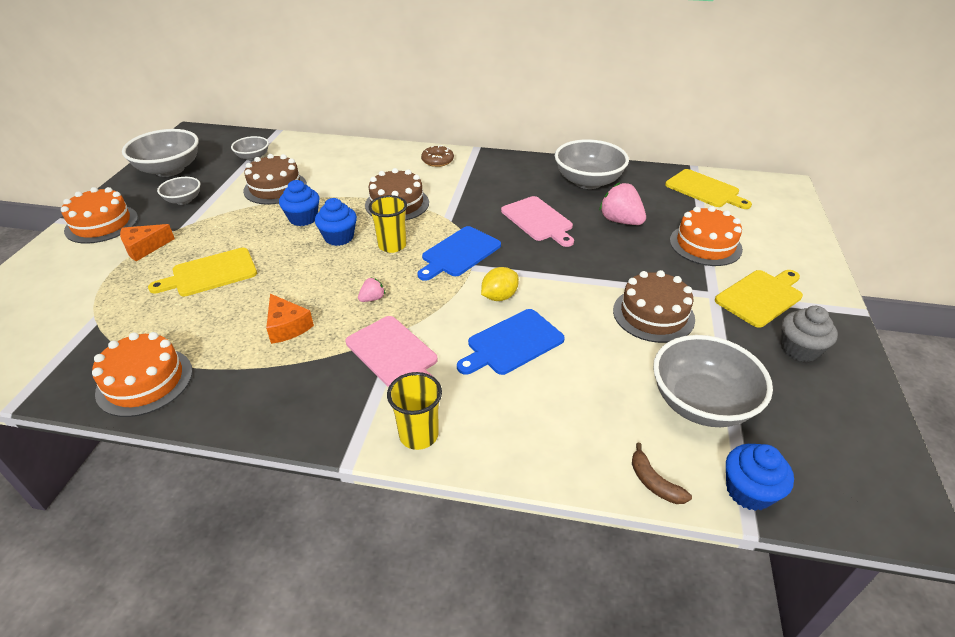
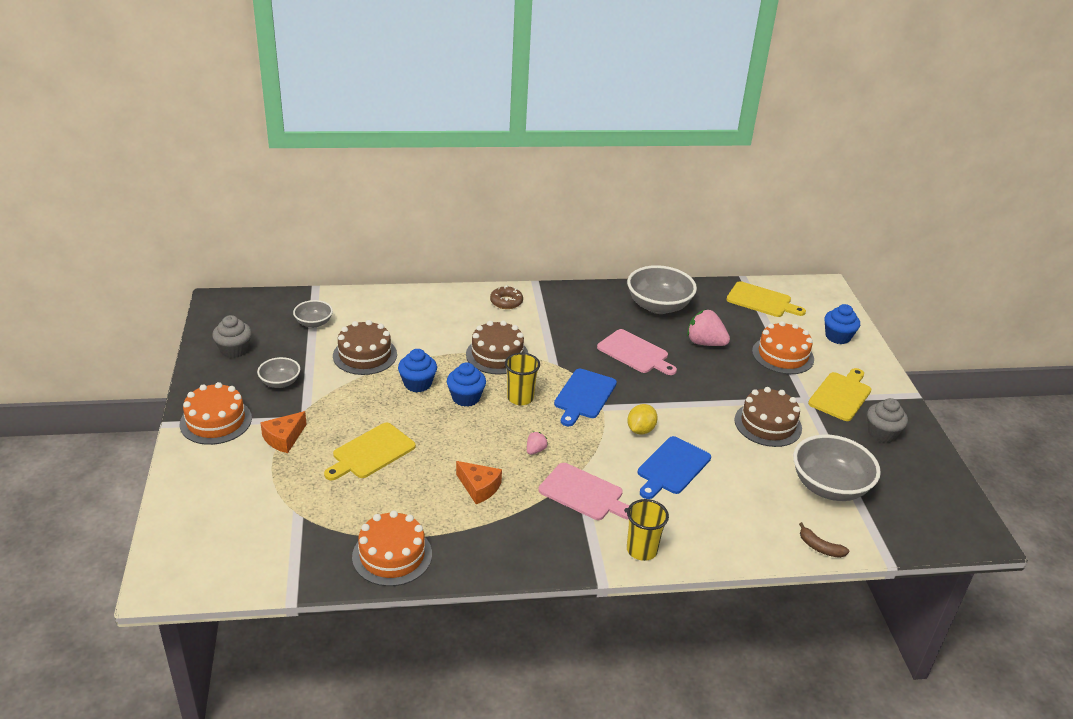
camera: 20 degrees left, 5 degrees down
grey bowl [122,129,199,177] -> grey cupcake [212,315,252,358]
blue cupcake [726,444,794,511] -> blue cupcake moved to [824,304,860,344]

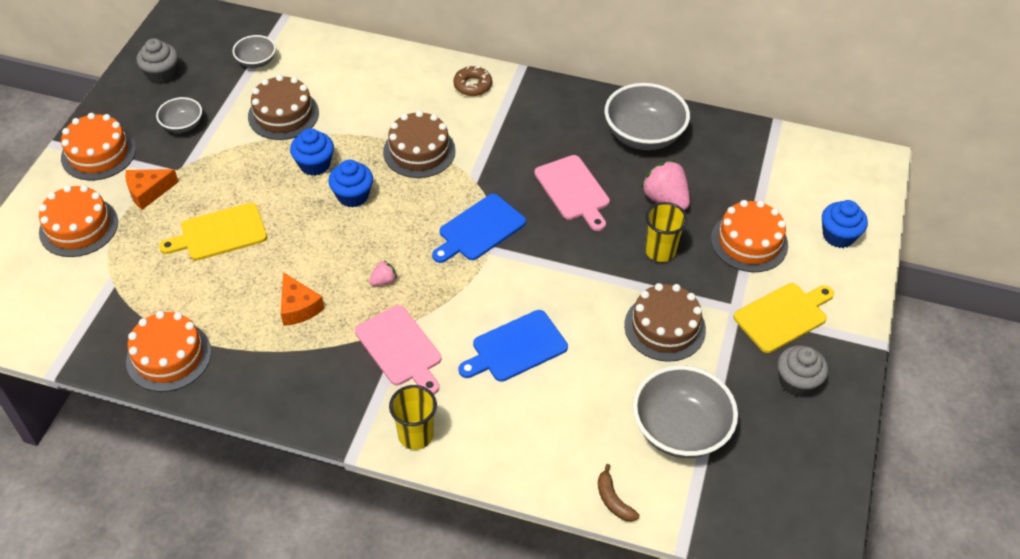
camera: 25 degrees right, 15 degrees up
yellow cup [505,353,540,405] -> yellow cup moved to [645,202,688,262]
yellow lemon [627,404,658,435] -> none
yellow cutting board [726,281,806,317] -> none
none -> orange cake [39,185,118,257]

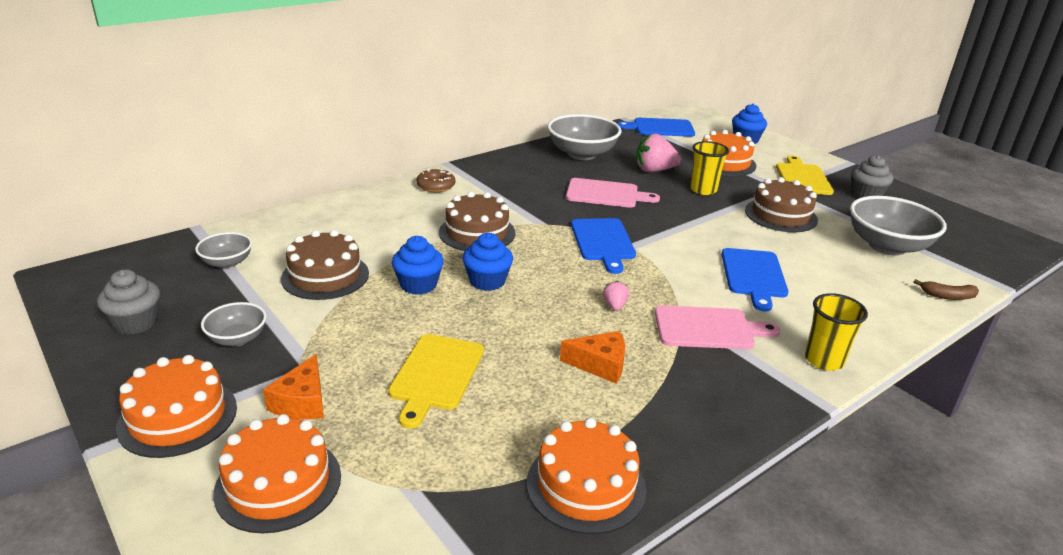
camera: 55 degrees left, 20 degrees down
none -> blue cutting board [617,118,695,137]

